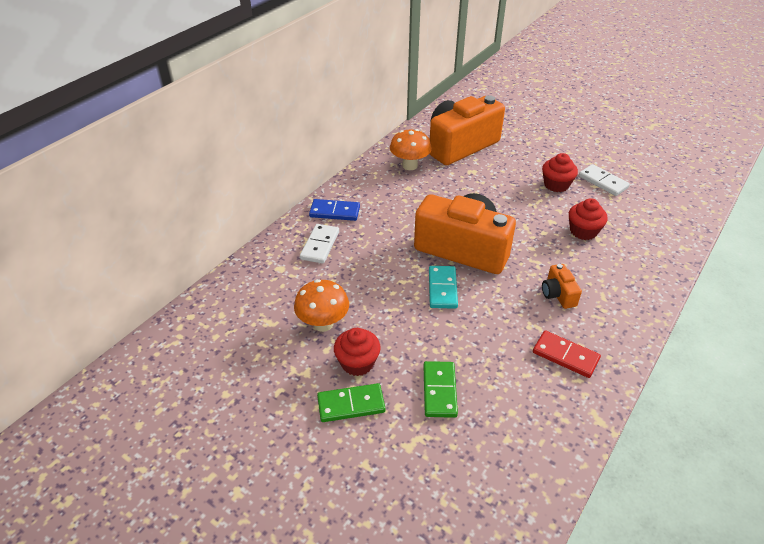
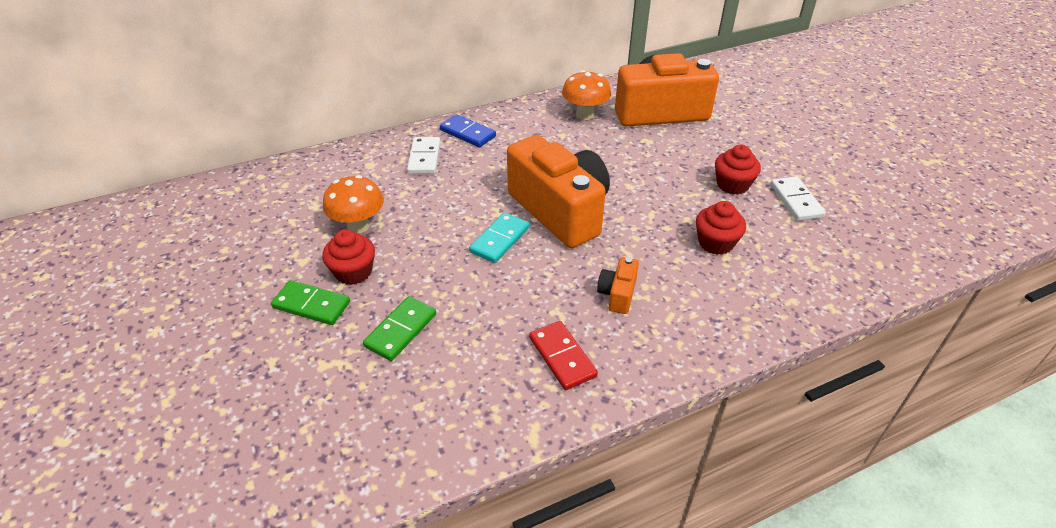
camera: 30 degrees right, 0 degrees up
white domino [300,224,339,264] -> white domino turned 45 degrees counterclockwise [407,137,441,174]

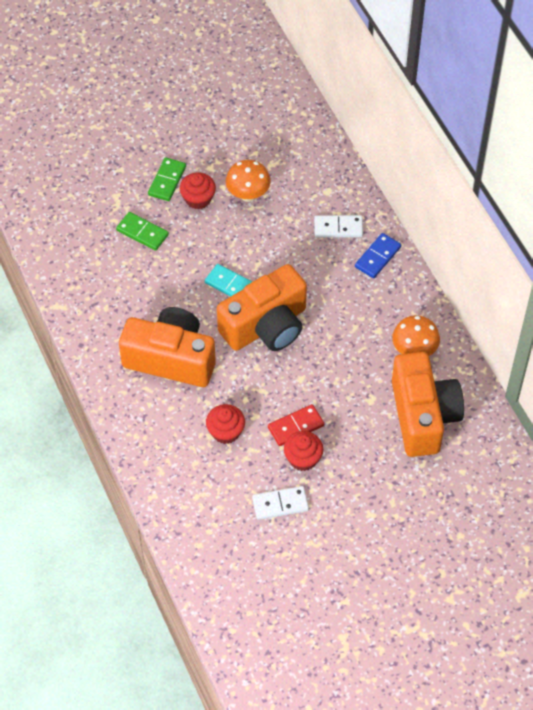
camera: 90 degrees right, 15 degrees up
red domino [529,321,598,390] -> red domino moved to [268,404,324,446]
orange camera [597,257,639,314] -> orange camera [119,307,216,387], size x2.38

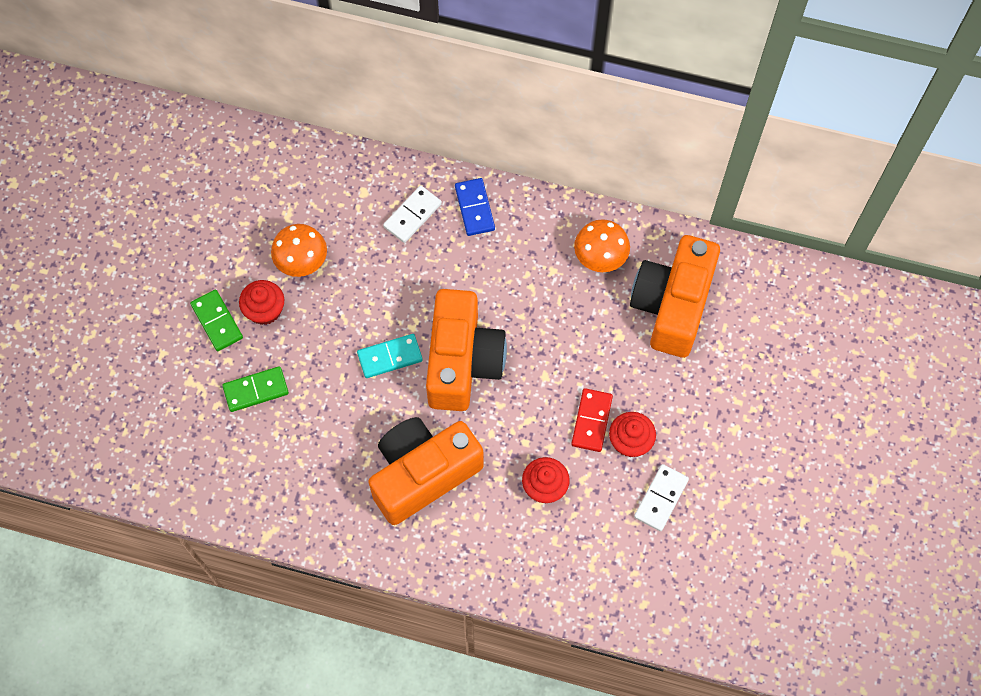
camera: 50 degrees left, 10 degrees up
orange camera [392,352,464,457] -> orange camera turned 105 degrees counterclockwise [630,235,720,358]

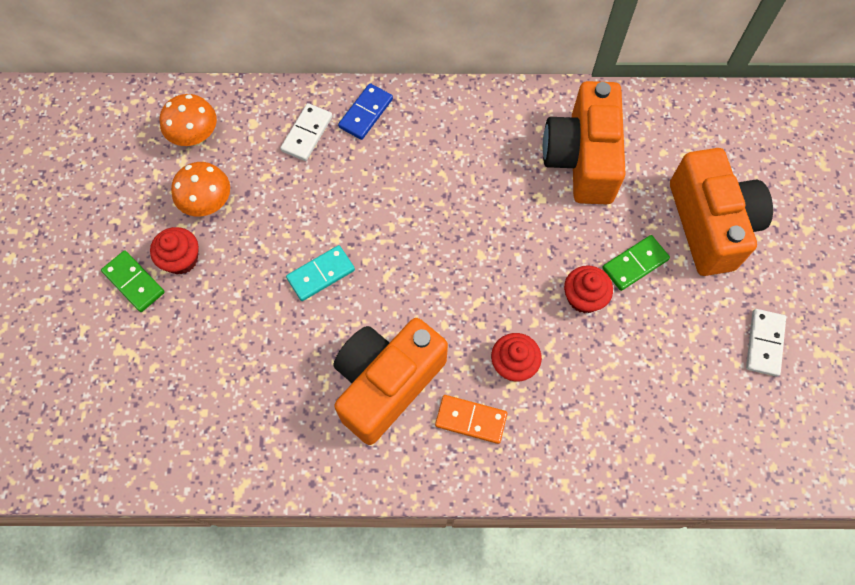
camera: 15 degrees left, 0 degrees up
green domino [222,366,289,412] -> green domino moved to [602,235,670,291]
orange camera [426,289,507,411] -> orange camera moved to [670,148,773,276]
blue domino [455,178,495,236] -> blue domino turned 60 degrees clockwise [338,83,393,140]
red domino [571,388,613,452] -> none
orange mushroom [574,219,630,272] -> orange mushroom moved to [160,94,217,146]
white domino [634,464,689,531] -> white domino moved to [746,309,786,377]
none -> orange domino [435,395,507,444]

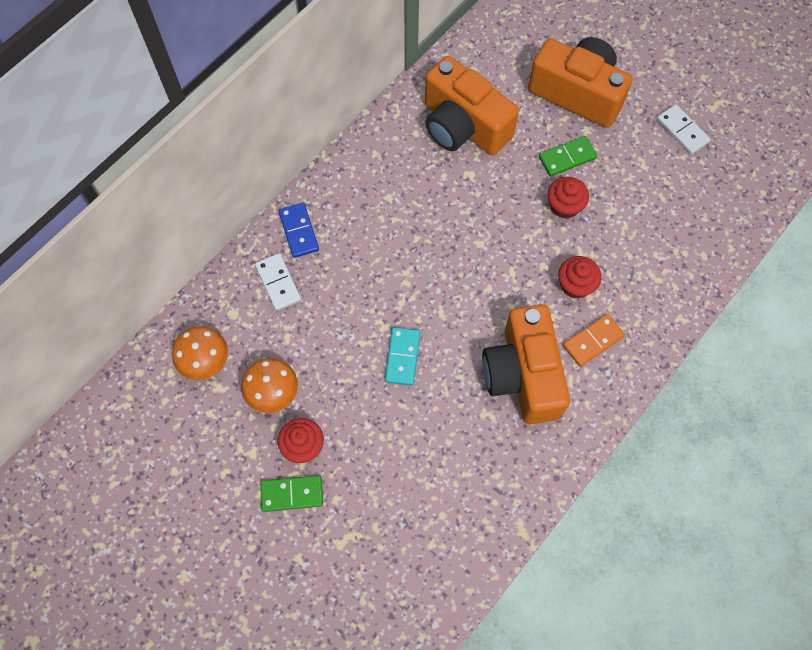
camera: 50 degrees left, 0 degrees up
green domino [602,235,670,291] -> green domino turned 60 degrees clockwise [539,136,597,177]

